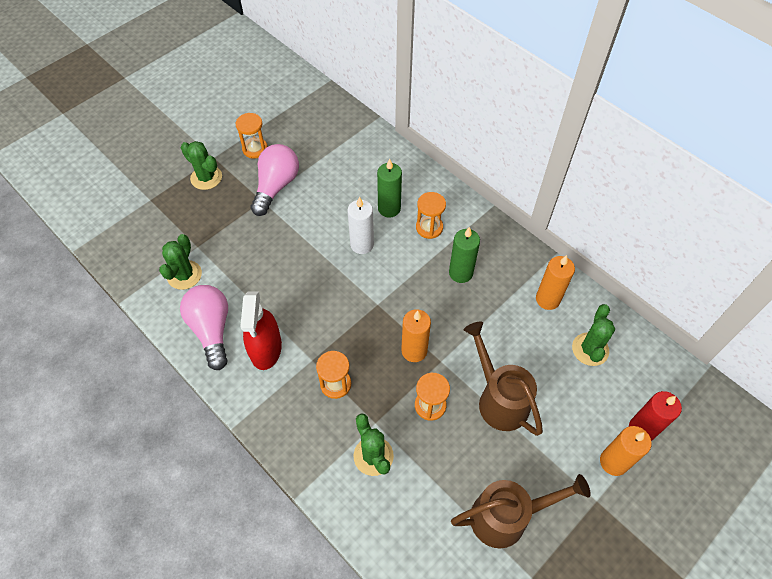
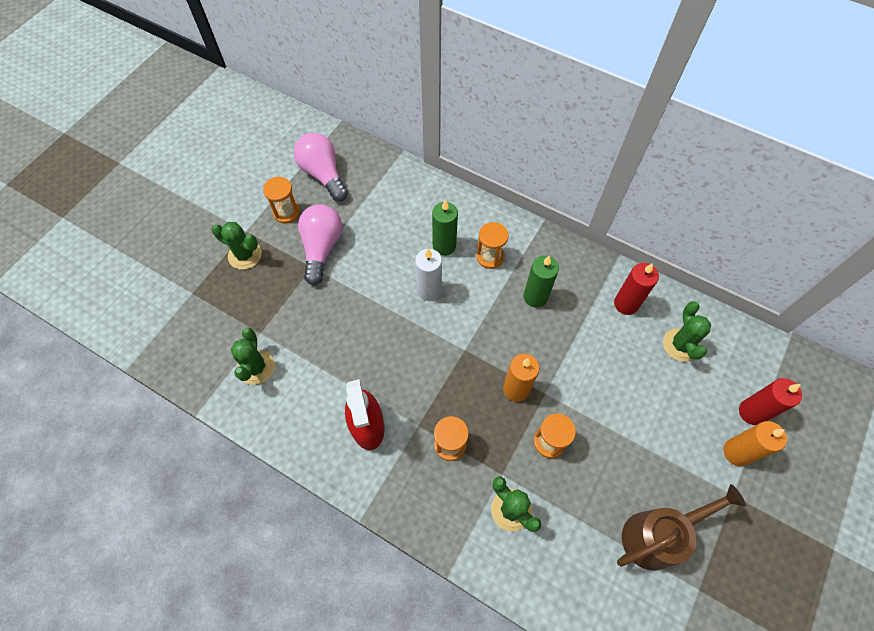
camera: 15 degrees left, 5 degrees up
pink light bulb [180,285,228,370] -> pink light bulb moved to [294,133,348,201]
brown watering can [464,321,543,436] -> none
orange candle [536,255,575,310] -> red candle [614,263,659,315]

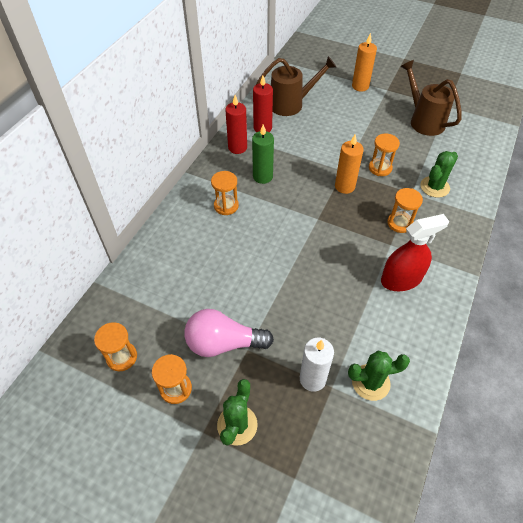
camera: 95 degrees left, 10 degrees down
pink light bulb [294,133,348,201] -> orange hourglass [94,322,137,371]
white candle [415,248,442,301] -> white candle moved to [300,338,334,392]
green candle [432,200,458,256] -> none
green cactus [663,301,711,362] -> brown watering can [256,56,336,116]
red candle [739,378,802,425] -> red candle moved to [225,95,247,154]

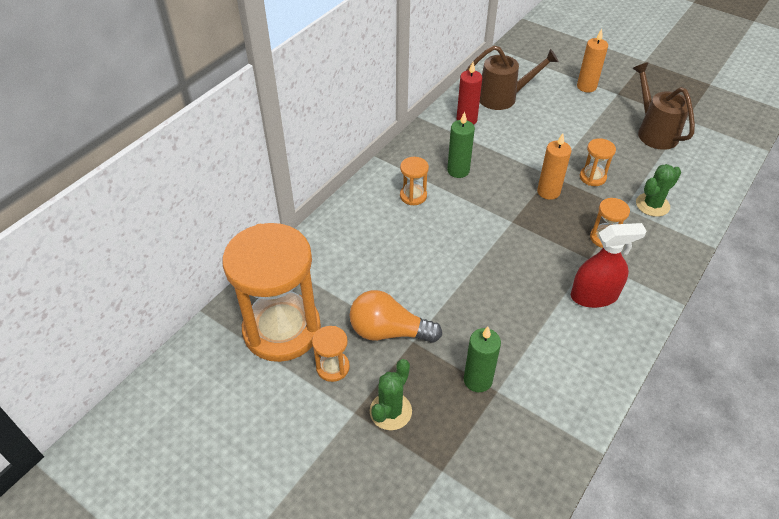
camera: 10 degrees right, 5 degrees down
orange hourglass [94,322,137,371] -> orange hourglass [222,223,321,362], size x2.42
pink light bulb [184,309,274,357] -> orange light bulb [350,290,442,343]
red candle [225,95,247,154] -> none
white candle [300,338,334,392] -> green candle [464,327,501,392]
green cactus [348,351,410,401] -> none

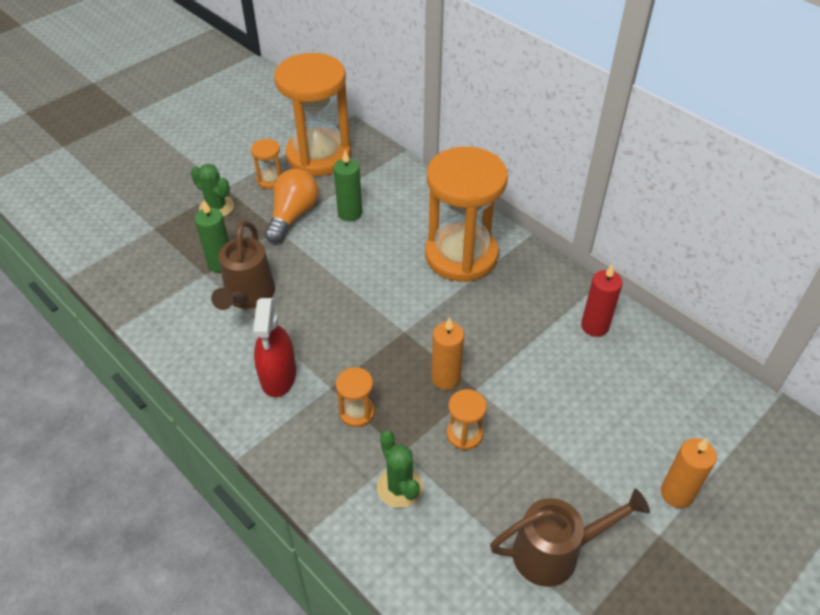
camera: 100 degrees right, 0 degrees up
orange hourglass [400,157,429,205] -> orange hourglass [425,147,508,282], size x2.42
green candle [447,111,475,178] -> green candle moved to [333,150,362,221]
brown watering can [466,46,559,110] -> brown watering can moved to [211,221,275,310]

